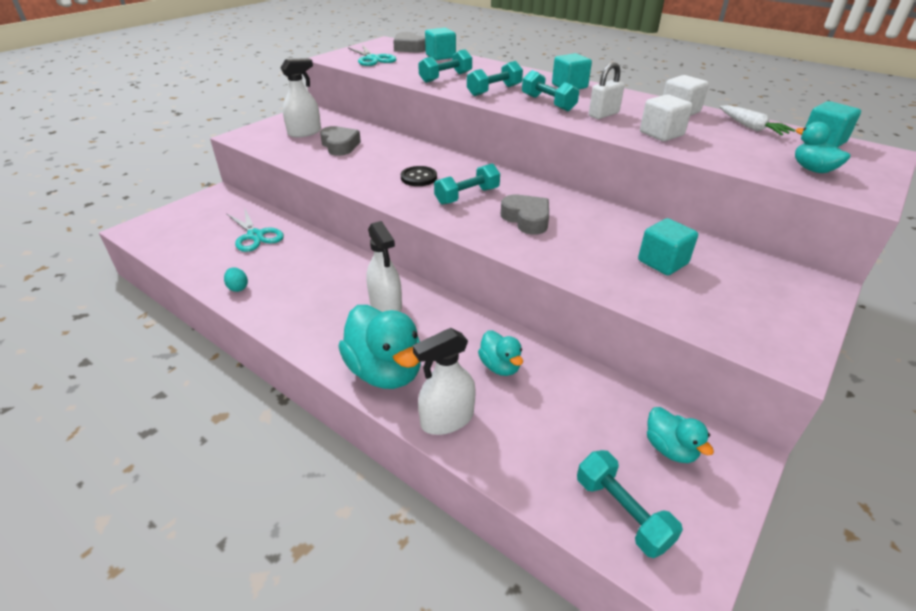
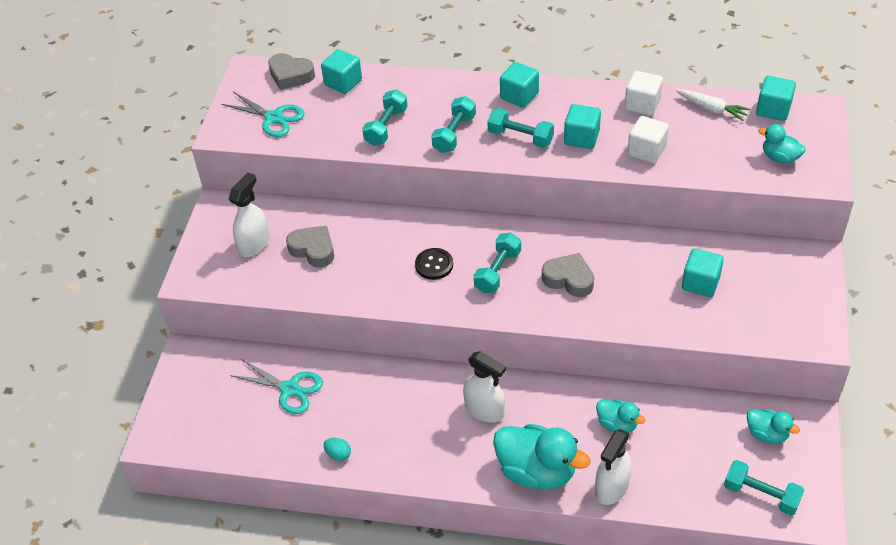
camera: 25 degrees left, 10 degrees up
white padlock [589,62,625,119] -> turquoise cube [564,104,601,149]

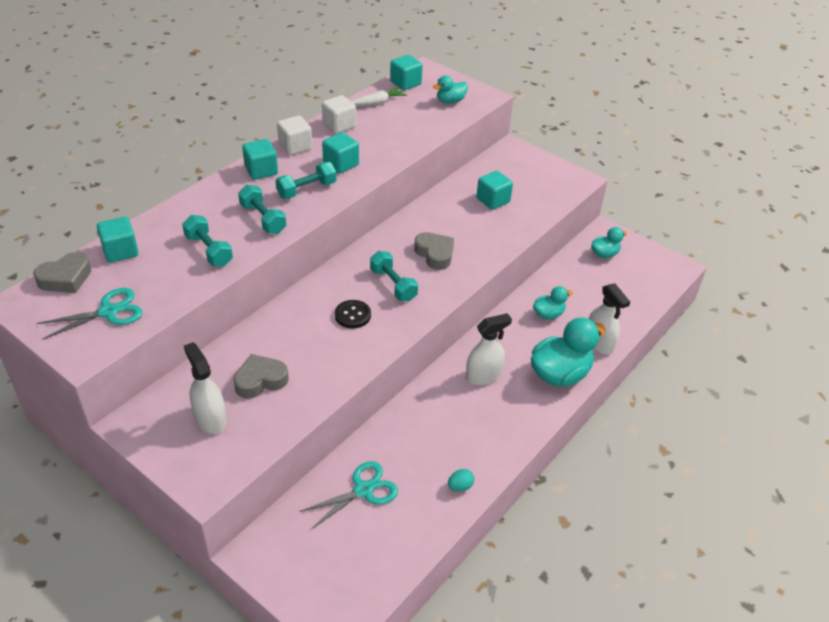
camera: 65 degrees left, 5 degrees down
grey heart [542,253,594,297] -> grey heart turned 90 degrees clockwise [414,232,454,270]
white cube [627,116,669,163] -> white cube moved to [277,116,312,155]
turquoise dumbbell [724,460,804,515] -> none

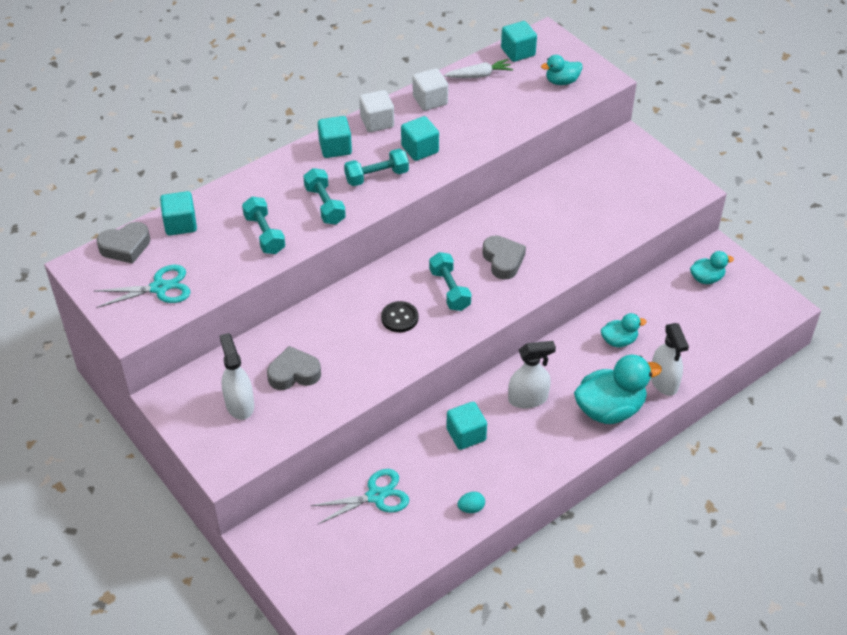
camera: 15 degrees right, 5 degrees up
turquoise cube [477,171,513,210] -> turquoise cube moved to [446,402,487,450]

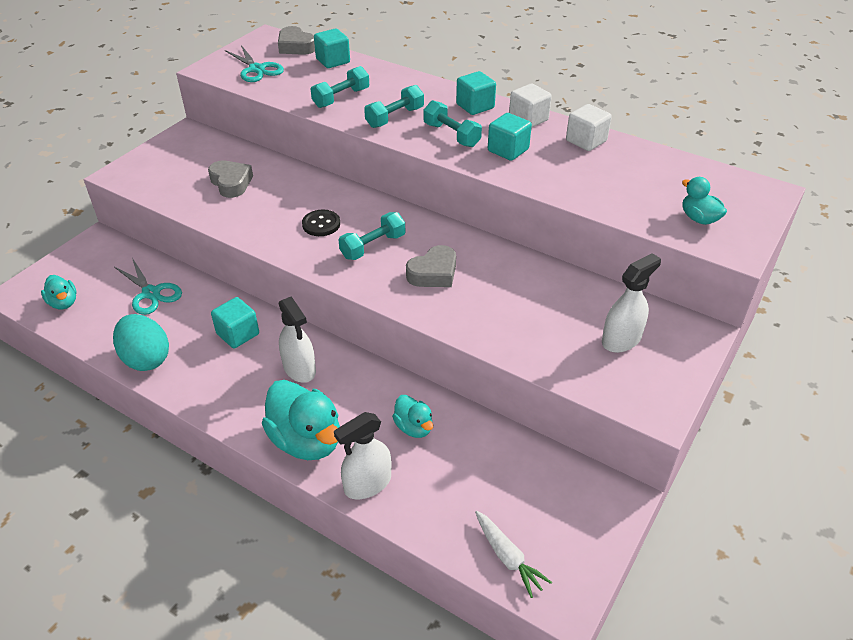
camera: 70 degrees right, 5 degrees down
white spray bottle [219,333,254,420] -> white spray bottle moved to [602,253,661,353]
white carrot [444,59,513,78] -> white carrot moved to [475,511,552,598]
turquoise egg [457,492,485,513] -> turquoise egg [113,314,169,371], size x2.25
turquoise cube [501,21,537,62] -> none
turquoise duck [690,251,734,284] -> turquoise duck moved to [41,275,77,309]

